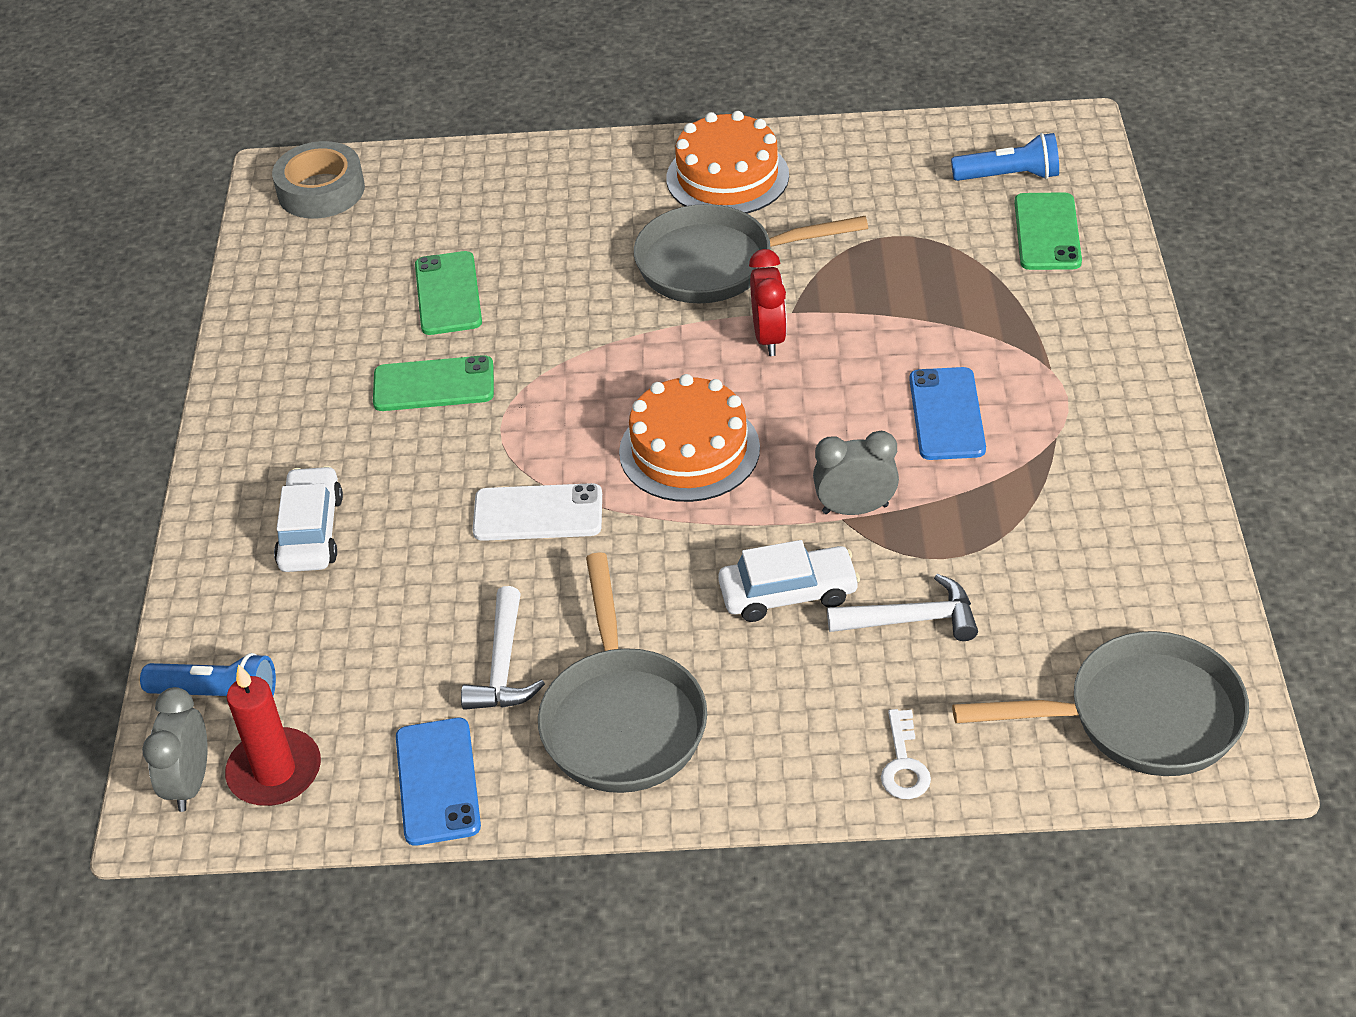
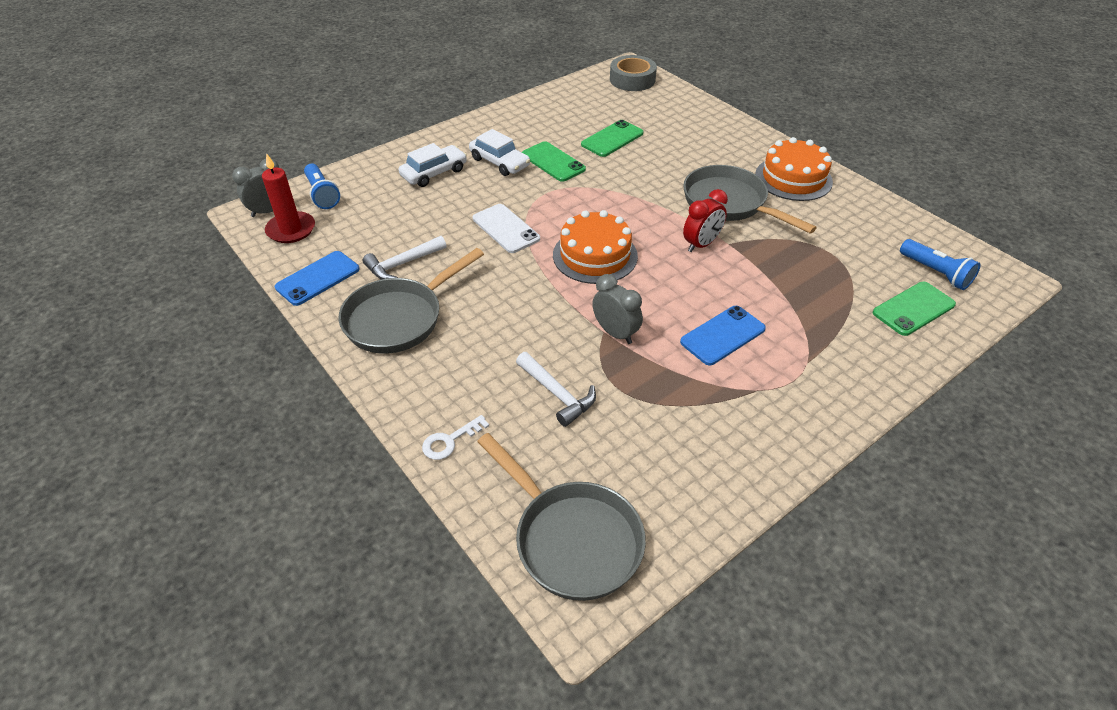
camera: 50 degrees right, 0 degrees up
white car [718,540,860,622] -> white car moved to [469,129,530,176]

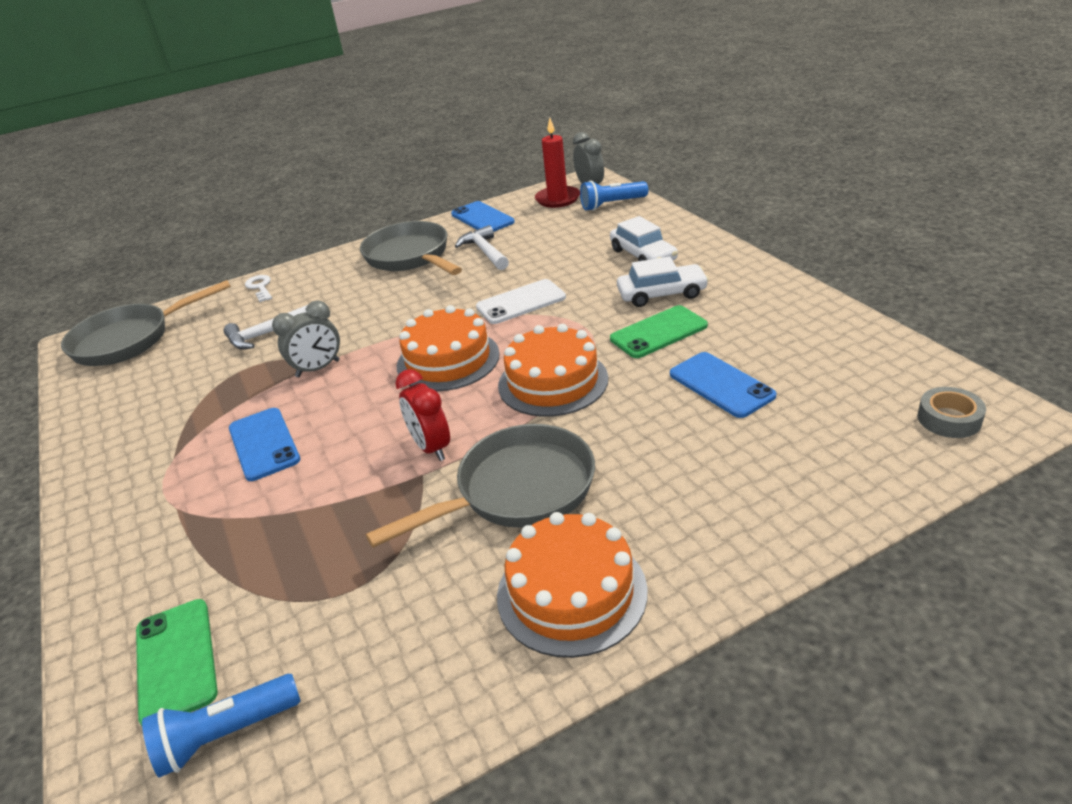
camera: 105 degrees right, 10 degrees down
white car [469,129,530,176] -> white car turned 150 degrees counterclockwise [617,256,709,307]
green phone [581,120,644,157] -> blue phone [670,352,776,418]
grey tape [610,55,657,91] -> grey tape [917,387,986,438], size x0.64
none -> orange cake [498,324,608,417]

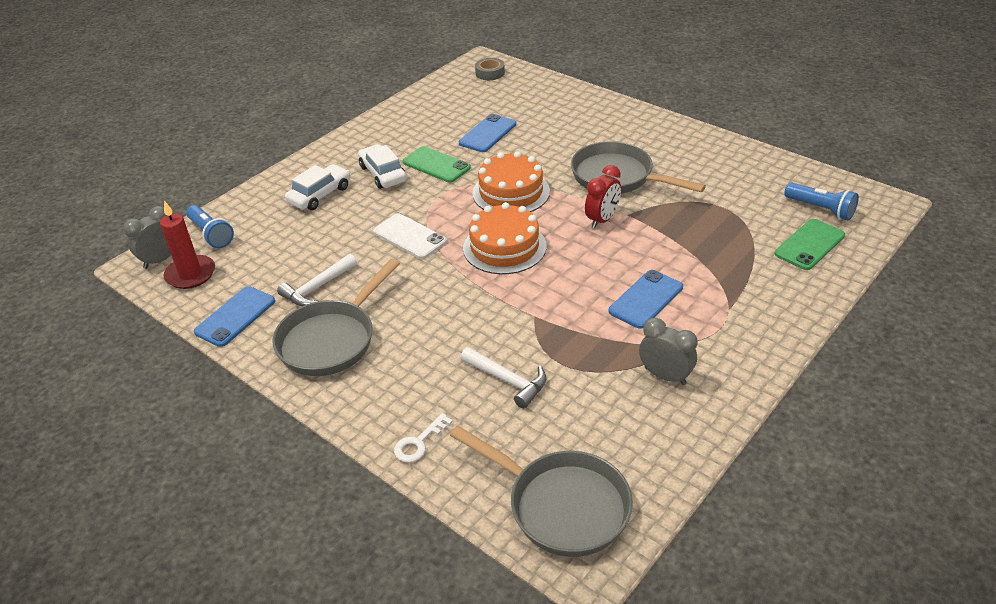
camera: 115 degrees left, 5 degrees up
grey clock [272,300,340,377] -> grey clock moved to [639,318,697,385]
orange cake [497,512,648,658] -> none

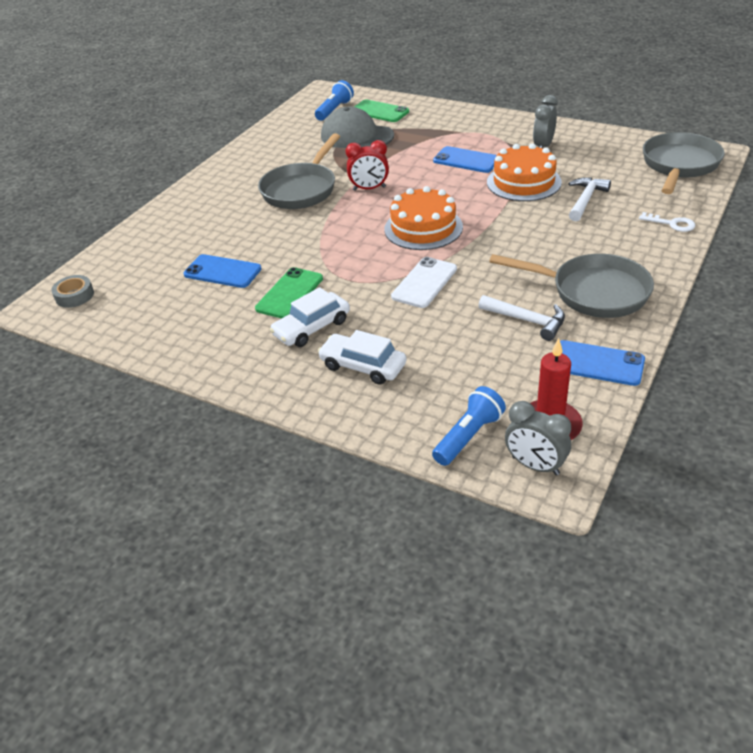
camera: 100 degrees left, 0 degrees up
orange cake [472,151,550,212] -> orange cake moved to [487,143,562,201]
red clock [585,165,621,229] -> red clock turned 150 degrees clockwise [346,140,389,191]
none -> grey cap [321,107,394,148]

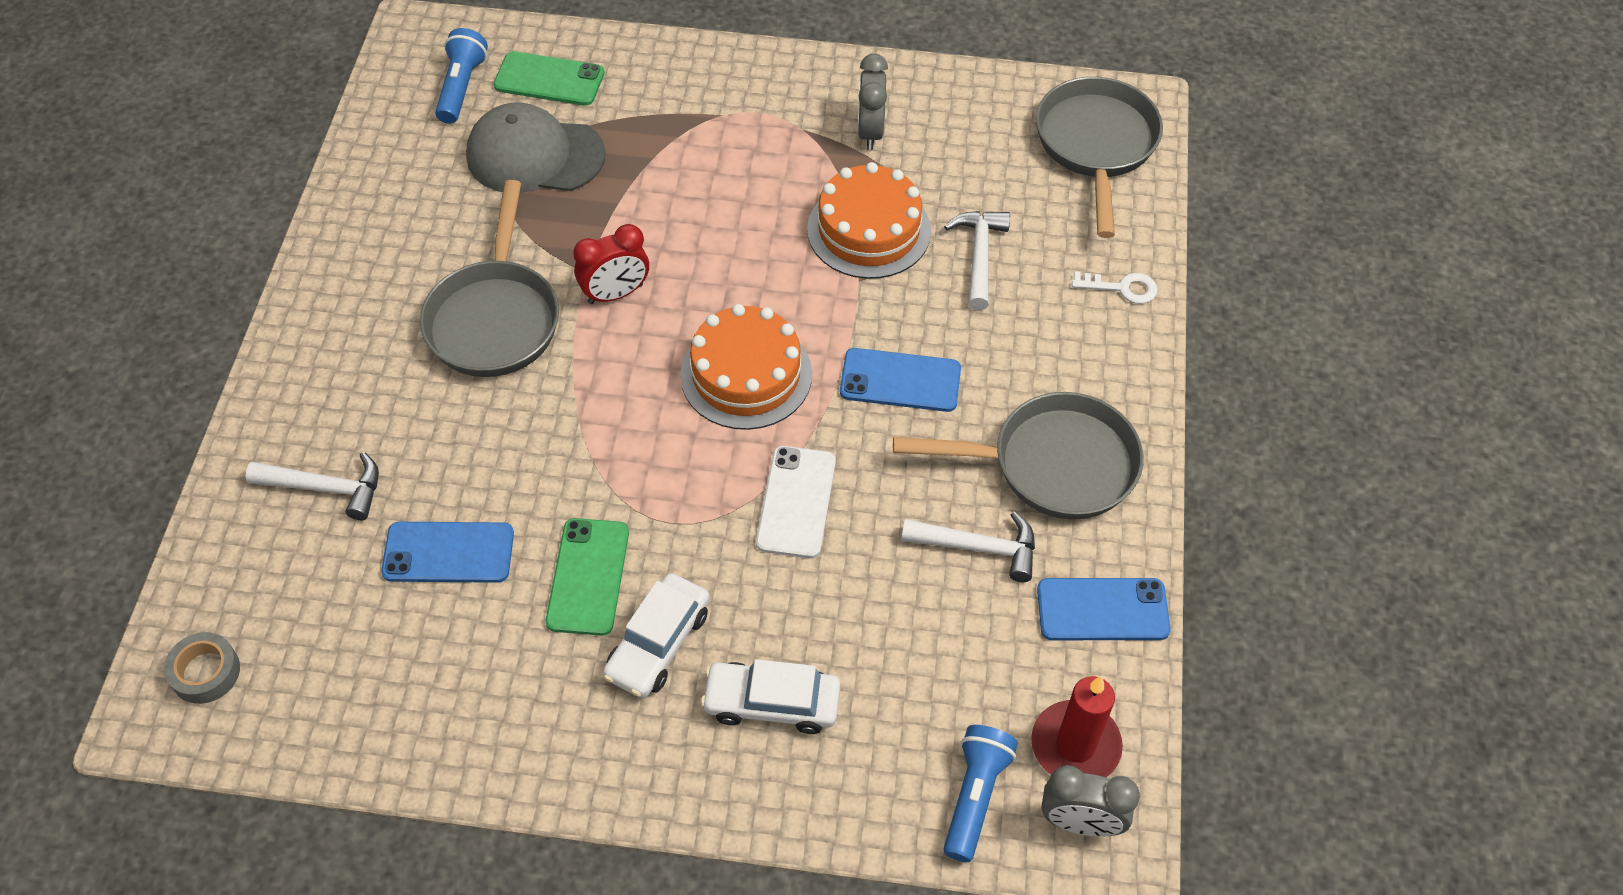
camera: 25 degrees left, 15 degrees up
blue phone [433,146,497,173] -> blue phone moved to [840,348,961,412]
none -> white hammer [246,452,379,520]

